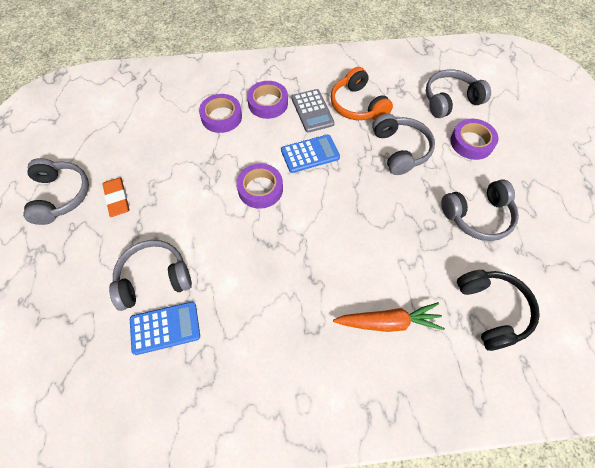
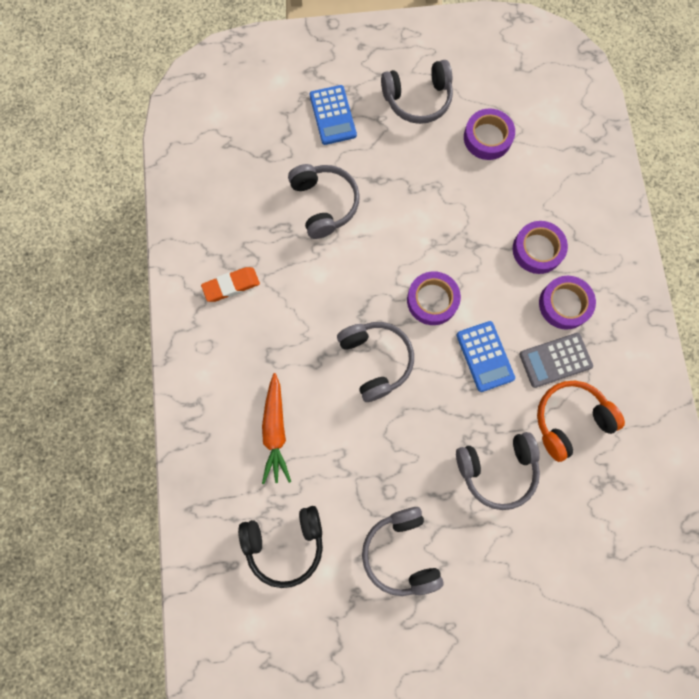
camera: 90 degrees right, 15 degrees up
orange eraser [102,178,130,217] -> orange eraser moved to [201,267,260,302]
blue calculator [130,302,200,355] -> blue calculator moved to [310,85,357,145]
grey headphones [426,69,491,118] -> grey headphones moved to [337,322,414,402]
purple tape [450,119,498,160] -> purple tape moved to [464,108,515,160]

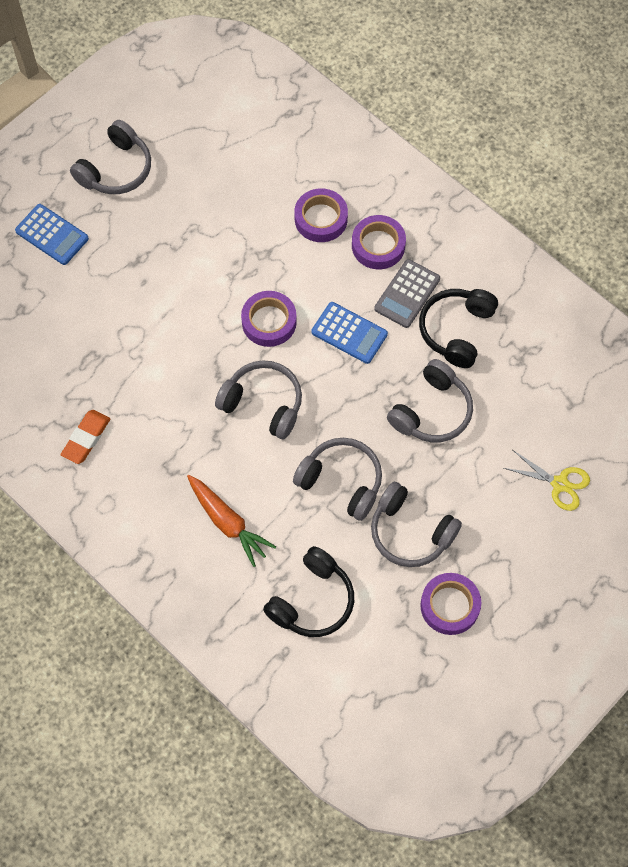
camera: 40 degrees left, 10 degrees down
grey headphones [288,164,360,239] -> grey headphones moved to [293,438,382,521]
purple tape [464,108,515,160] -> purple tape moved to [420,573,481,635]
orange headphones [537,381,625,462] -> black headphones [419,289,498,368]
none -> yellow scissors [504,450,590,511]

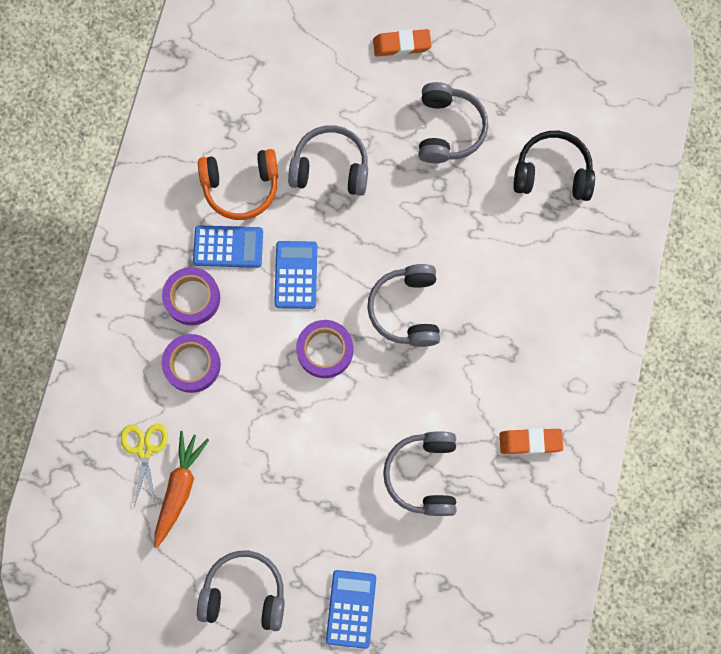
camera: 120 degrees left, 10 degrees up
orange carrot [187,475,276,567] -> orange carrot moved to [154,431,209,548]
grey headphones [293,438,382,521] -> grey headphones moved to [383,432,456,516]
grey calculator [374,259,440,328] -> blue calculator [193,225,263,268]
black headphones [419,289,498,368] -> orange headphones [198,149,278,220]
purple tape [420,573,481,635] -> none
yellow scissors [504,450,590,511] -> yellow scissors moved to [121,423,168,507]
none -> orange eraser [373,29,431,56]

